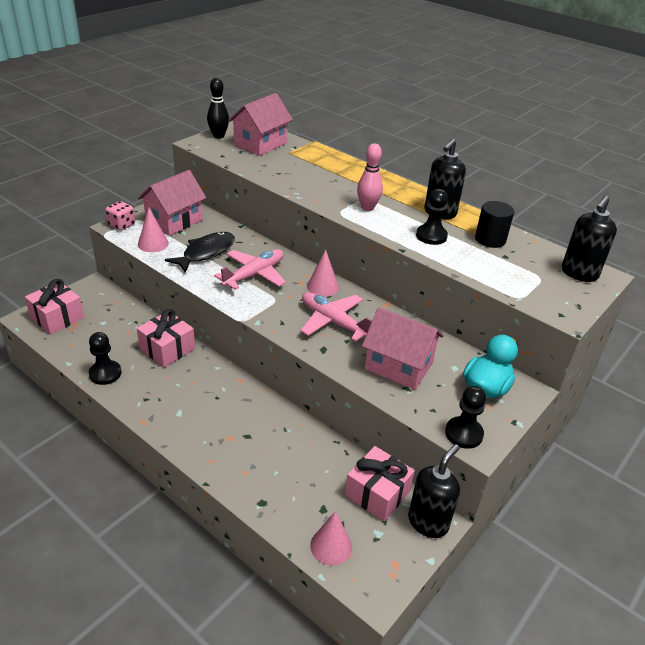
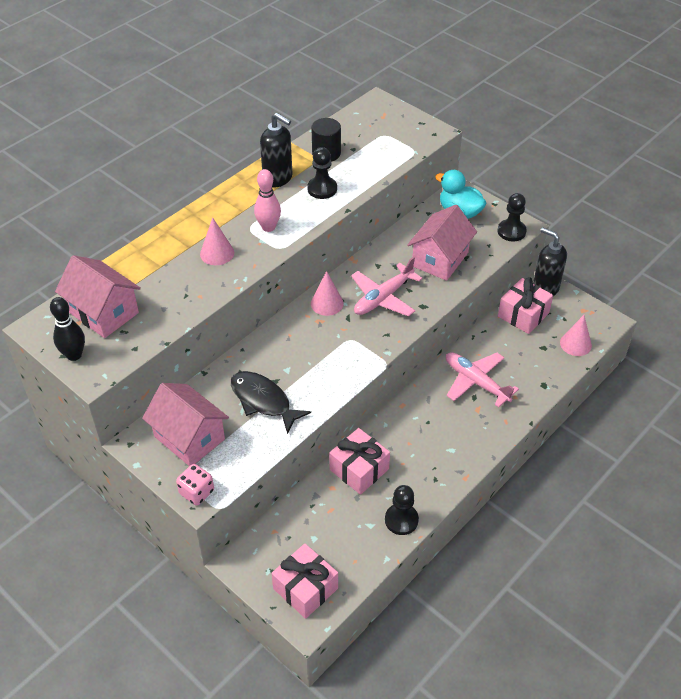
camera: 85 degrees left, 10 degrees up
pink cone [138,208,169,252] -> pink cone moved to [200,218,234,265]
pink plane [214,249,286,290] -> pink plane moved to [446,352,519,407]
black soap dispenser [562,196,617,282] -> none

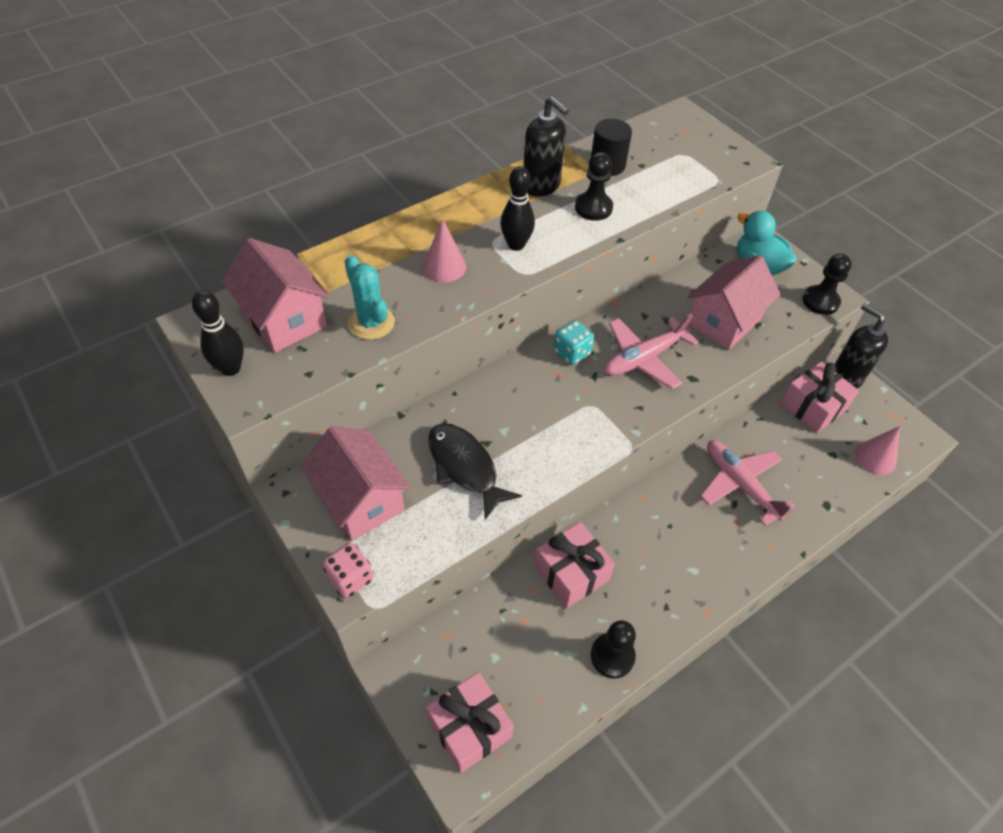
camera: 10 degrees right, 5 degrees up
pink bowling pin [254,169,281,232] -> black bowling pin [500,166,535,251]
pink cone [311,271,344,316] -> turquoise dice [554,320,594,365]
none -> turquoise cactus [344,255,395,340]

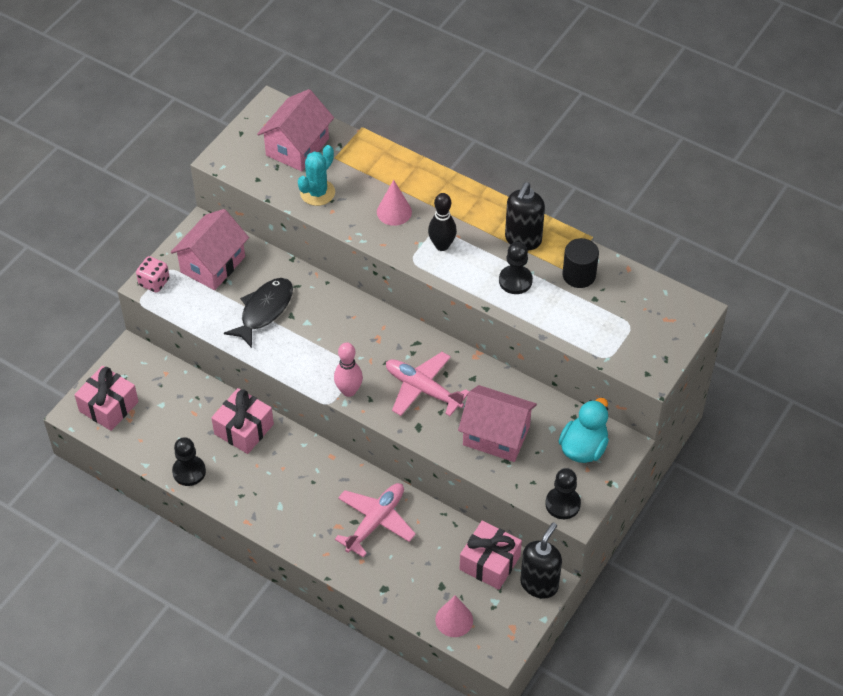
camera: 70 degrees right, 0 degrees up
black bowling pin [192,290,244,376] -> none
turquoise dice [554,320,594,365] -> none
none -> pink bowling pin [334,342,363,397]

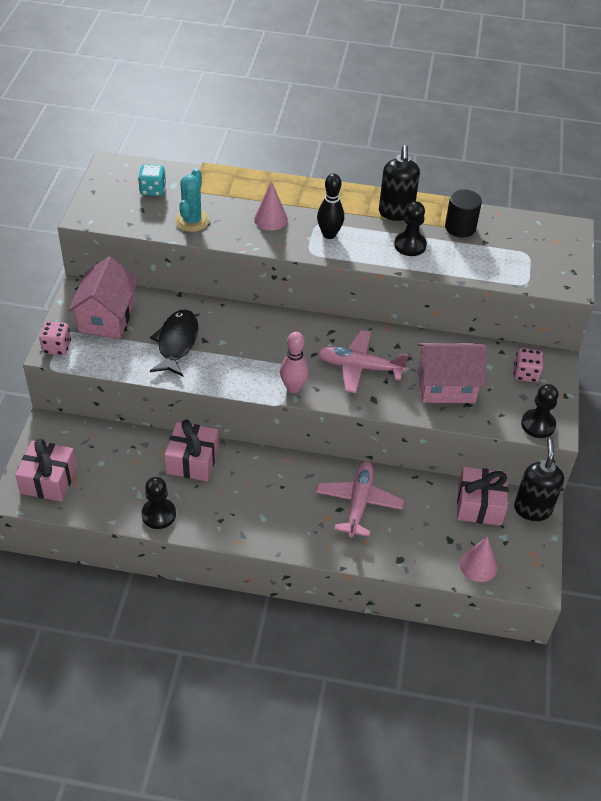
camera: 25 degrees left, 5 degrees down
pink house [257,89,334,171] -> turquoise dice [138,164,166,196]
turquoise duck [558,398,609,463] -> pink dice [514,348,544,382]

